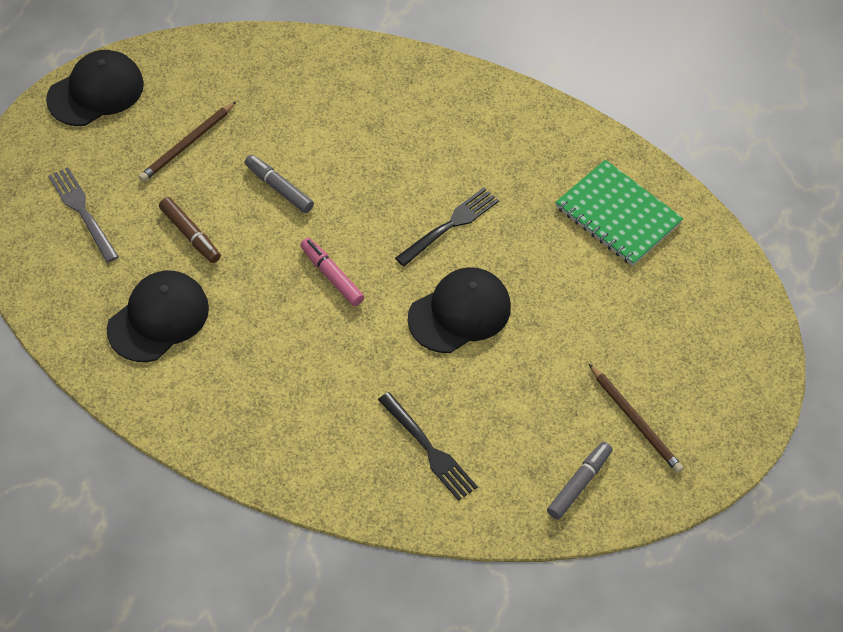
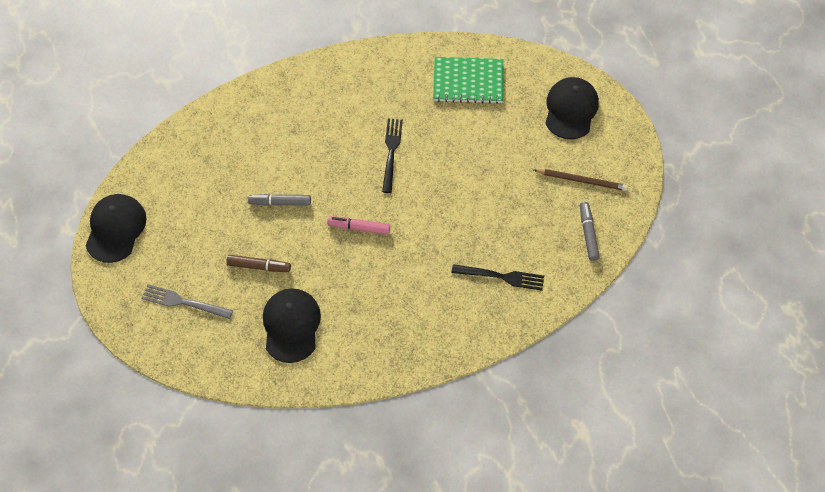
camera: 40 degrees left, 5 degrees up
brown pencil [139,102,236,182] -> none
black cap [407,267,511,353] -> black cap moved to [545,77,599,139]

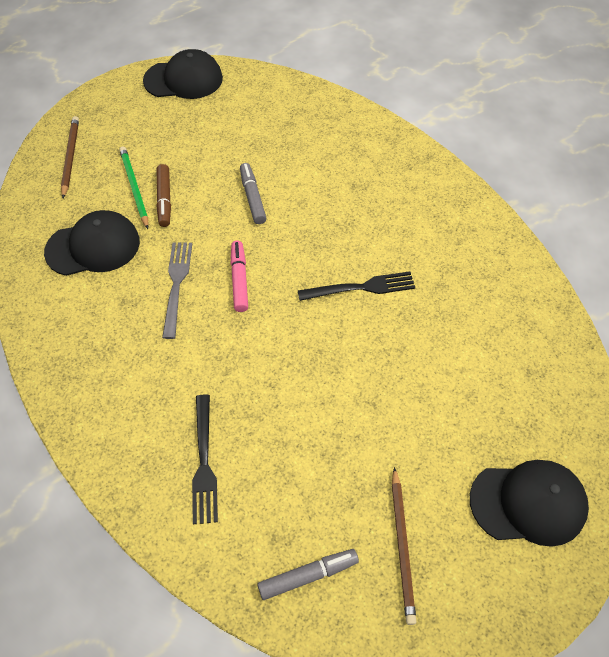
camera: 75 degrees right, 5 degrees down
grey fork [141,284,233,319] -> grey fork moved to [162,242,192,339]
green notebook [433,57,503,104] -> none
none -> brown pencil [61,116,79,198]
none -> green pencil [119,146,148,229]

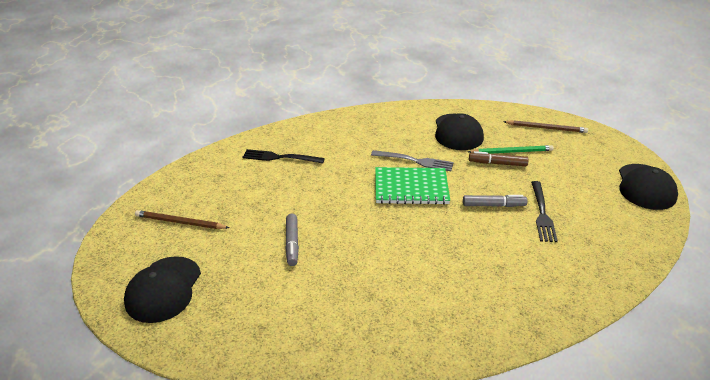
camera: 105 degrees right, 20 degrees down
pink marker [231,241,248,312] -> green notebook [375,167,450,205]
grey marker [257,549,359,600] -> grey marker moved to [285,214,299,266]
black fork [298,271,415,301] -> black fork moved to [531,181,558,242]

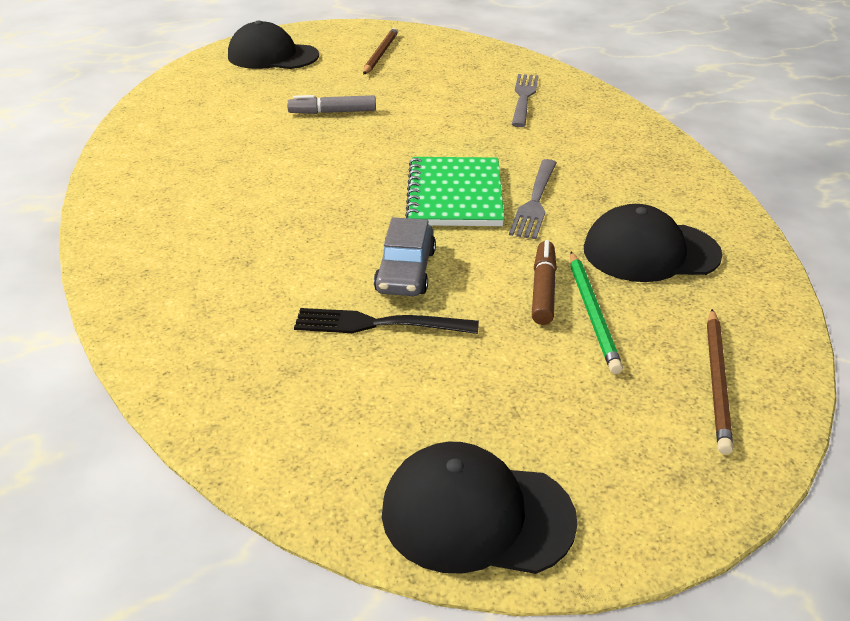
camera: 90 degrees right, 0 degrees up
black fork [242,149,325,164] -> grey fork [512,74,539,127]
grey marker [463,195,527,207] -> grey car [374,217,436,296]

